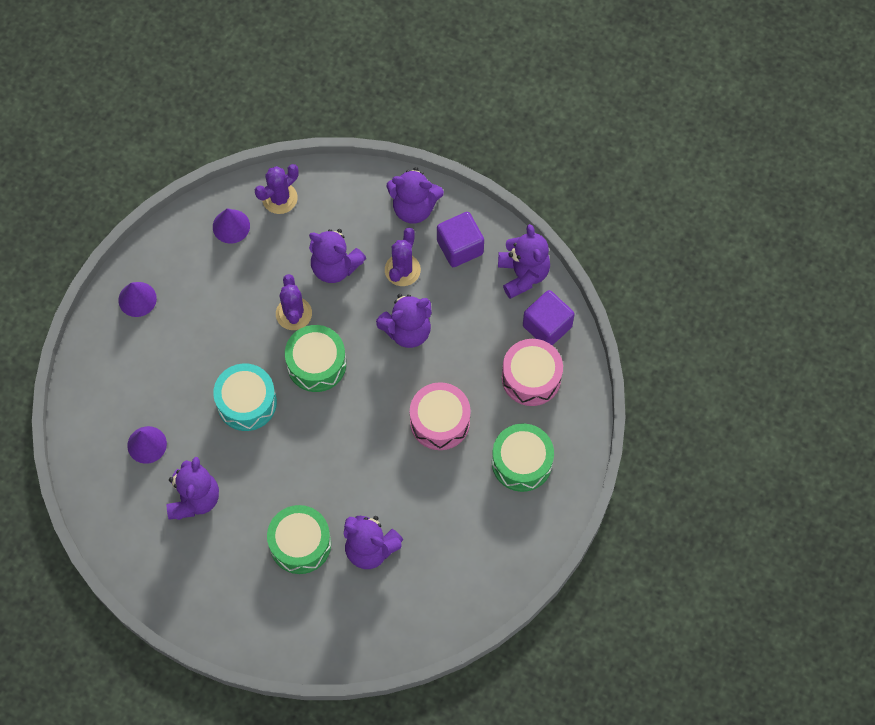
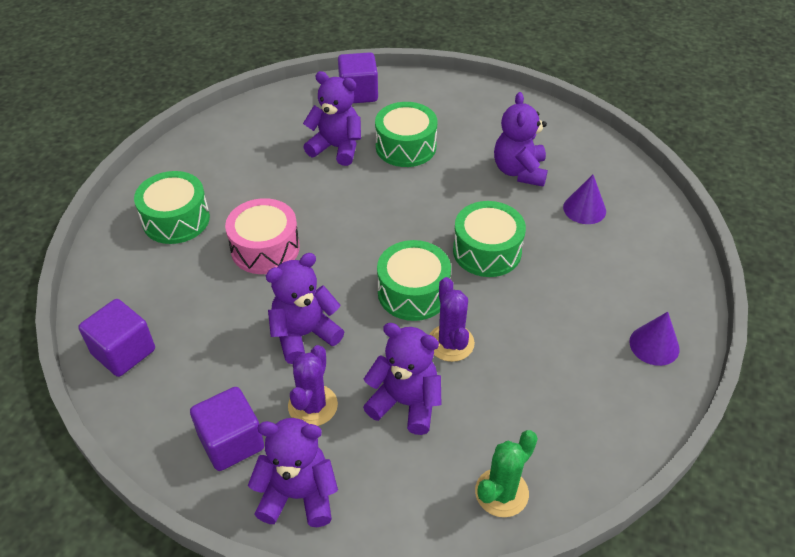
camera: 175 degrees right, 20 degrees down
purple cone [213,208,250,244] -> none
turquoise drum [213,363,277,431] -> green drum [453,201,526,277]
purple cactus [255,164,299,214] -> green cactus [475,430,538,517]
purple teddy bear [498,224,550,299] -> none
pink drum [502,339,563,406] -> none
none -> purple cube [338,52,378,103]

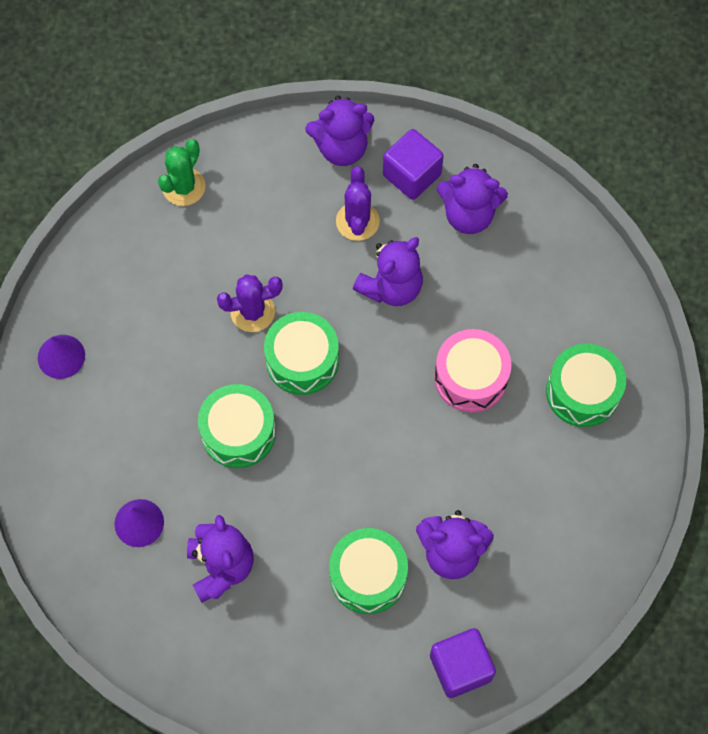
camera: 165 degrees right, 20 degrees up
purple cube [78,299,155,377] -> none
purple teddy bear [363,323,441,435] -> purple teddy bear moved to [437,164,508,234]
purple cactus [430,277,475,362] -> purple cactus turned 75 degrees counterclockwise [217,274,283,332]

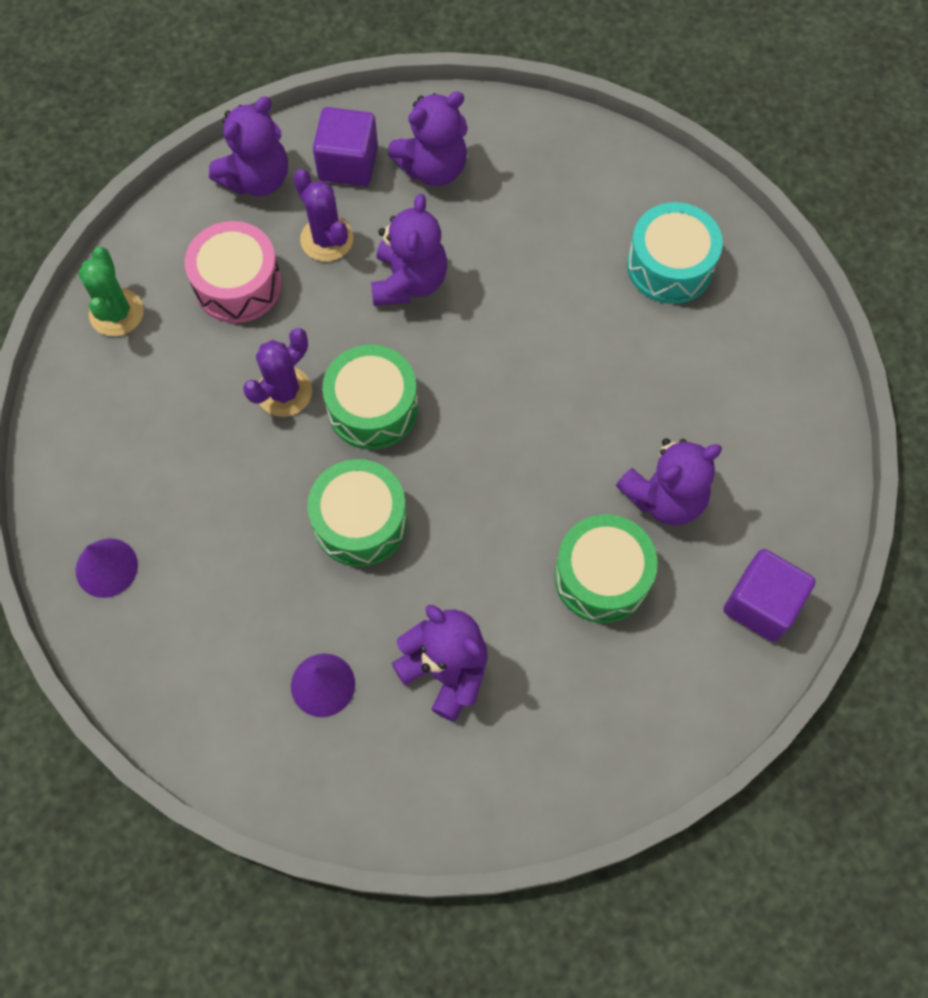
camera: 35 degrees left, 0 degrees up
pink drum [434,329,511,413] -> pink drum moved to [185,221,282,323]
green drum [546,344,626,427] -> turquoise drum [627,202,723,304]

